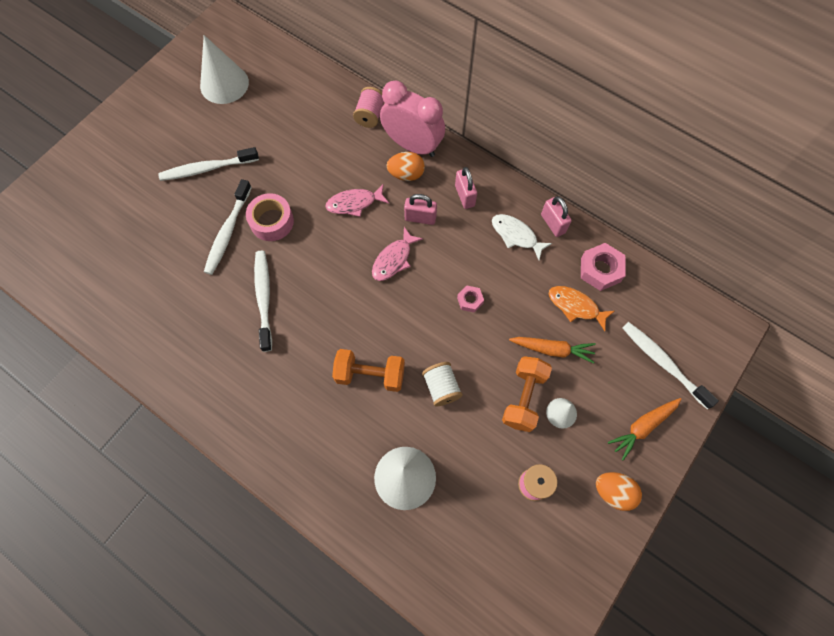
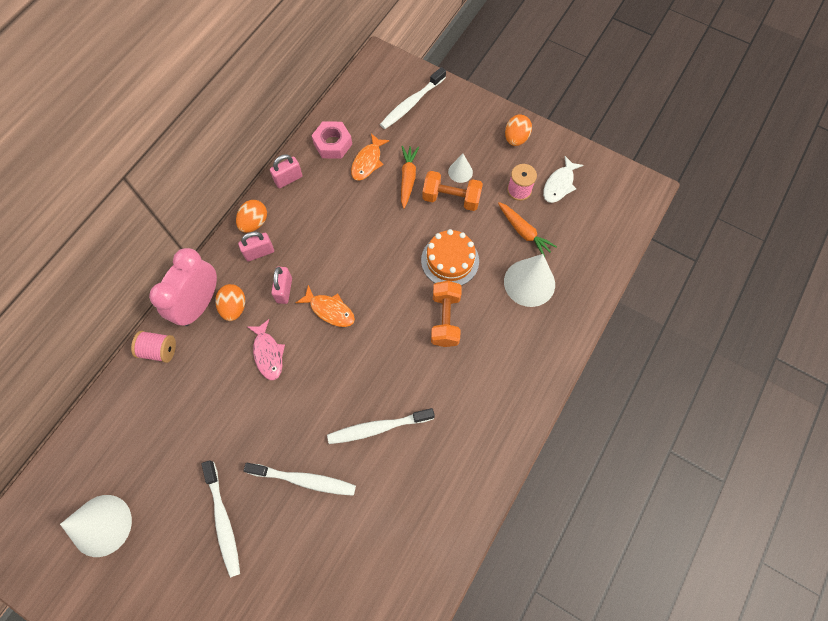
camera: 95 degrees left, 0 degrees up
pink tape [246,193,294,241] -> none
pink fish [372,227,423,281] -> orange fish [296,285,355,327]
white spool [422,362,463,406] -> orange cake [421,229,479,286]
pink nut [457,286,484,313] -> none
white fish [492,214,552,260] -> white fish moved to [543,156,583,203]
orange carrot [608,398,682,461] -> orange carrot moved to [498,202,557,257]
none -> orange egg [236,200,267,233]

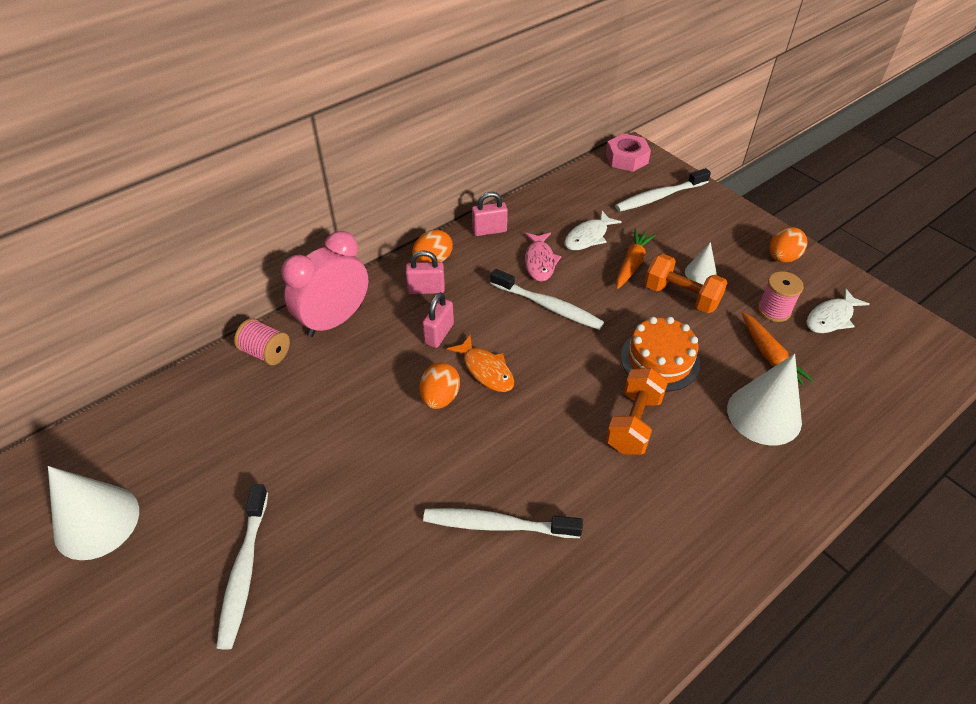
camera: 20 degrees right, 20 degrees down
orange egg [215,284,245,321] -> orange egg moved to [420,362,460,409]
white toothbrush [244,463,356,496] -> white toothbrush moved to [490,269,604,330]
pink fish [247,319,285,380] -> pink fish moved to [525,233,561,282]
pink nut [311,121,352,159] -> pink nut moved to [606,133,651,172]
orange fish [351,133,390,181] -> white fish [564,211,622,250]

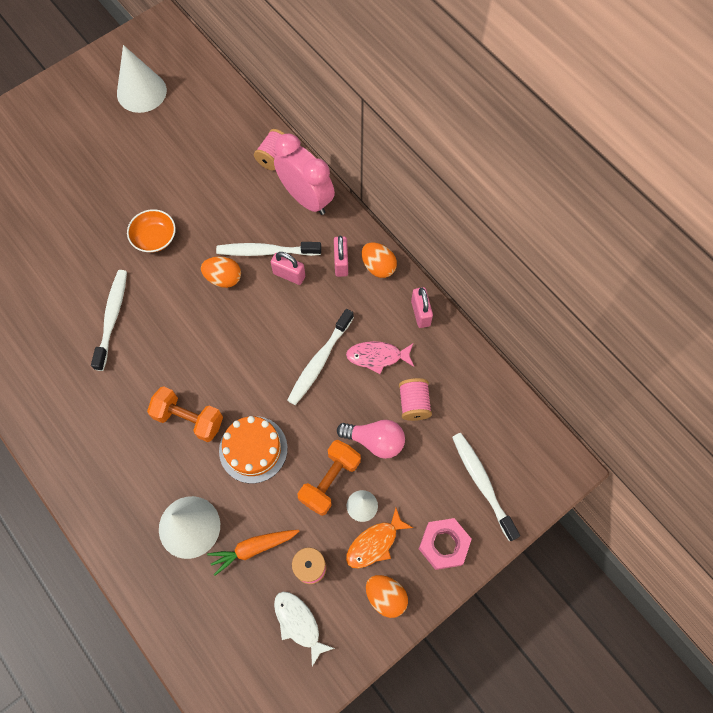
camera: 90 degrees right, 20 degrees up
white toothbrush [216,484,268,650] -> white toothbrush moved to [216,242,321,256]
orange fish [447,335,514,392] -> orange fish moved to [346,508,413,568]
white fish [564,211,622,250] -> pink spool [399,378,432,421]
pink nut [606,133,651,172] -> pink nut moved to [419,518,472,570]
orange carrot [616,229,656,289] -> pink light bulb [337,420,405,459]
none -> orange bowl [127,209,176,253]

